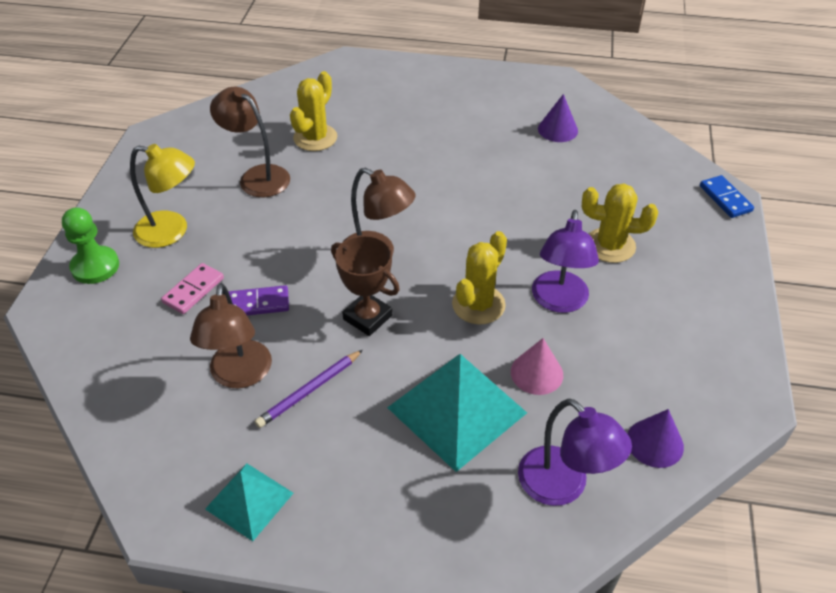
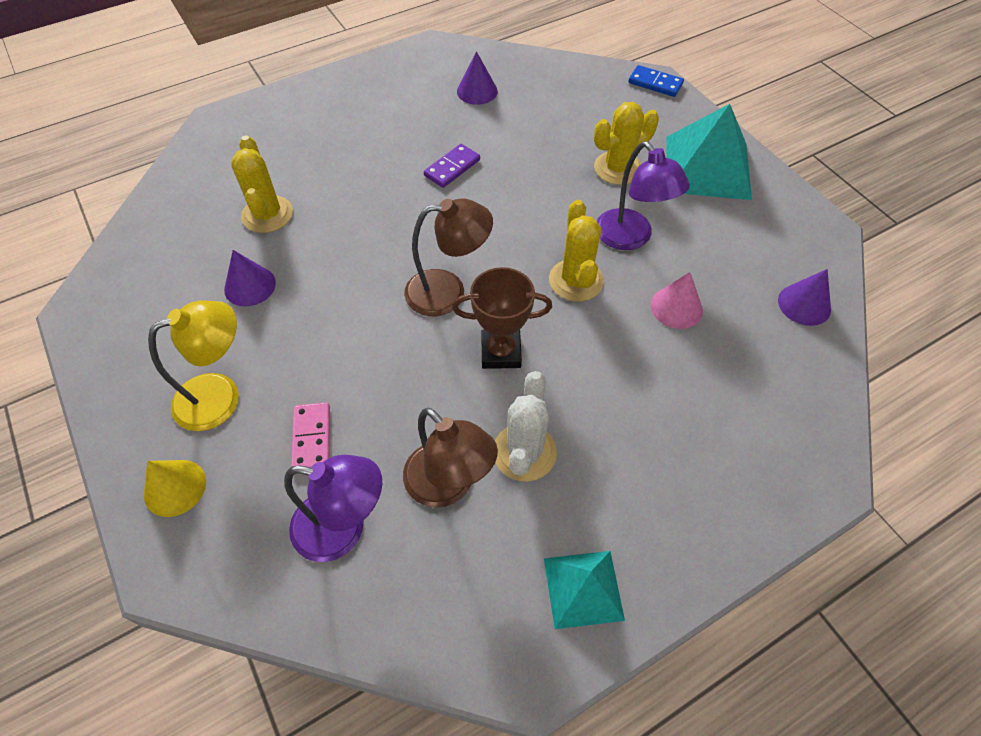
camera: 40 degrees left, 10 degrees up
green pawn [62,207,119,284] -> yellow cone [144,460,206,517]
brown lamp [210,87,290,197] -> purple cone [224,250,276,306]
purple domino [228,285,289,316] -> purple domino moved to [424,144,480,188]
purple pencil [255,350,363,428] -> white cactus [495,371,557,481]
turquoise pyramid [387,354,527,472] -> turquoise pyramid moved to [667,104,752,200]
purple lamp [518,398,632,506] -> purple lamp moved to [284,455,382,562]

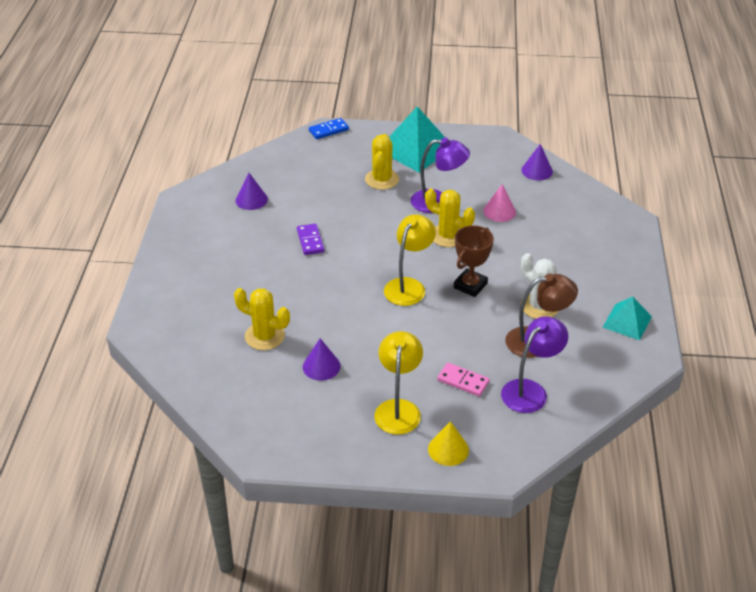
camera: 55 degrees left, 15 degrees down
brown lamp [404,198,493,316] -> yellow lamp [384,214,436,306]

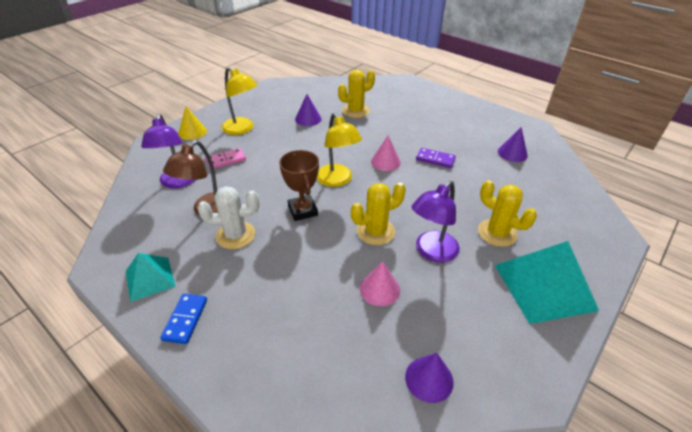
camera: 125 degrees right, 0 degrees up
blue domino [309,118,349,139] -> blue domino moved to [161,294,207,344]
none -> pink cone [371,135,401,171]

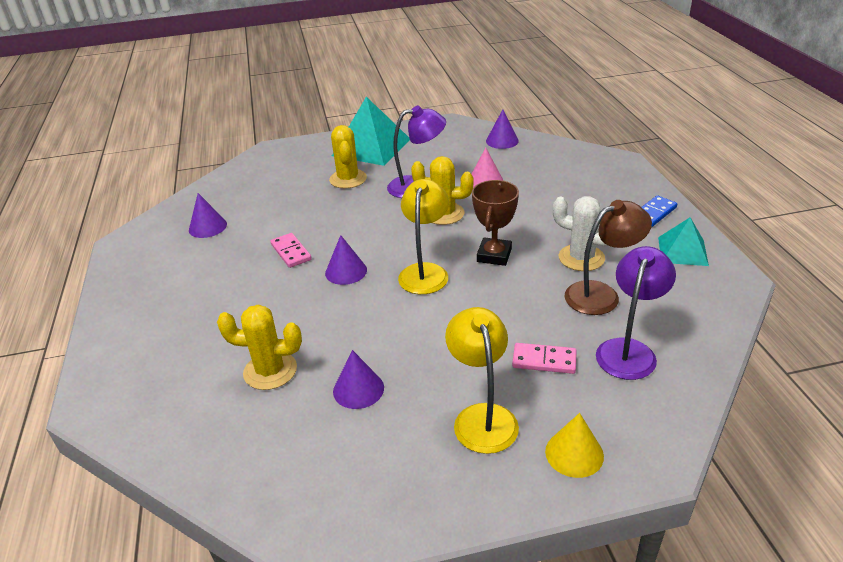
camera: 140 degrees left, 5 degrees down
pink cone [371,135,401,171] -> purple cone [325,235,367,285]
purple domino [416,148,456,168] -> pink domino [270,233,312,268]

